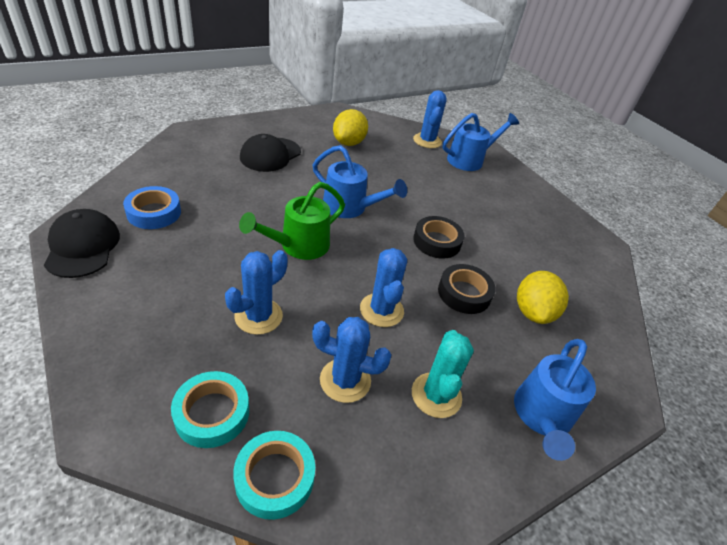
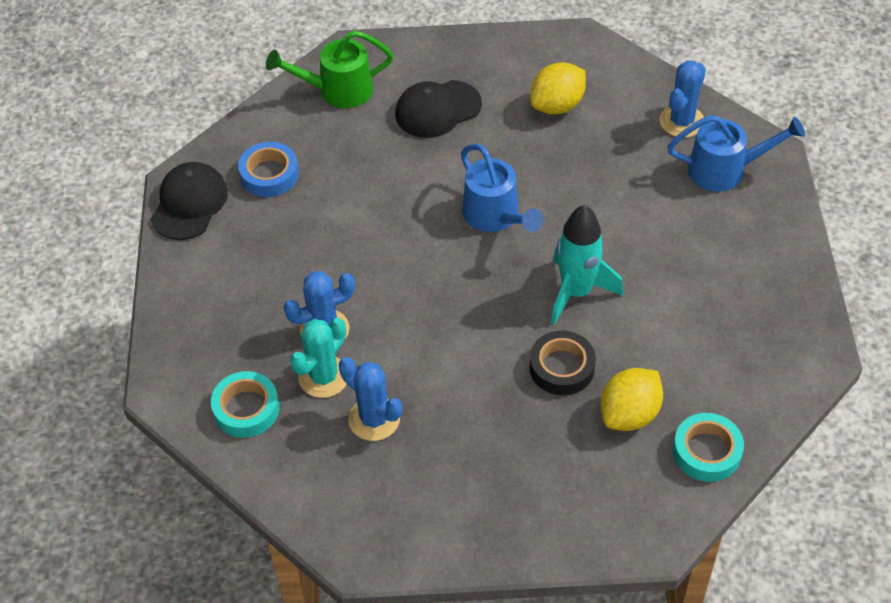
camera: 35 degrees right, 10 degrees up
turquoise tape [233,431,315,520] -> turquoise tape moved to [673,413,744,482]
green watering can [239,182,345,260] -> green watering can moved to [266,30,394,108]
blue cactus [360,248,407,327] -> none
turquoise cactus [412,330,474,418] -> turquoise cactus moved to [290,318,347,398]
black tape [413,216,465,258] -> turquoise rocket [551,205,623,325]
blue watering can [514,339,596,461] -> none

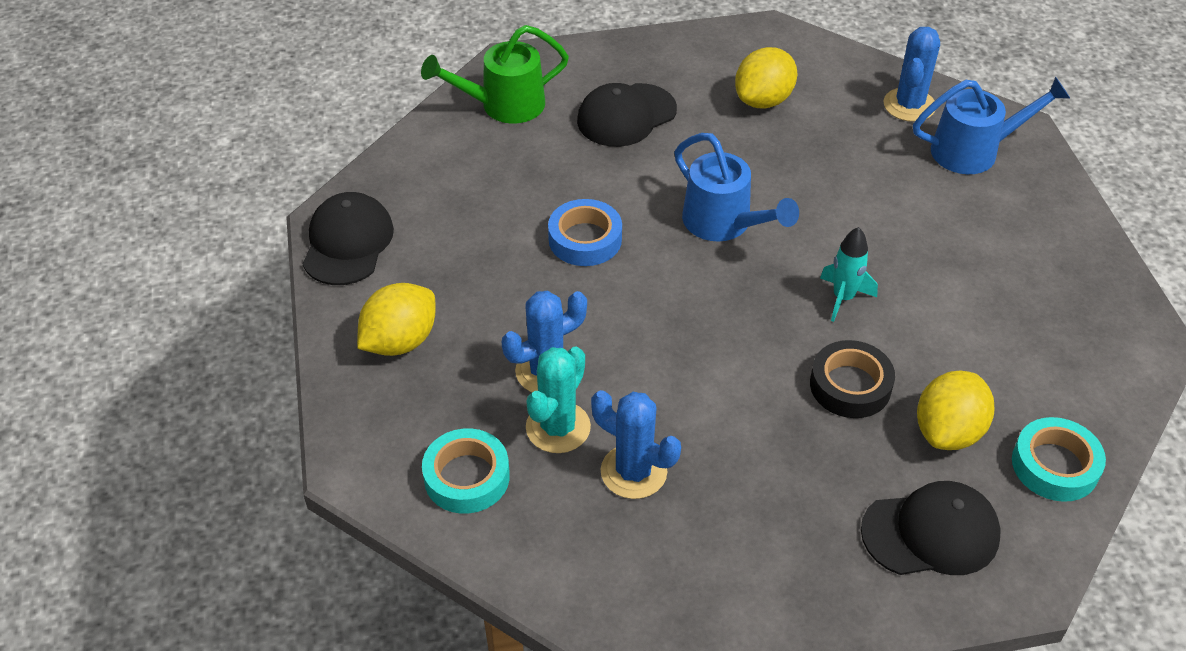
camera: 10 degrees left, 5 degrees down
blue tape [238,142,299,197] -> blue tape moved to [548,199,622,266]
turquoise rocket [551,205,623,325] -> turquoise rocket [820,227,878,322], size x0.60
none -> yellow lemon [357,283,436,356]
none -> black cap [861,481,1001,575]

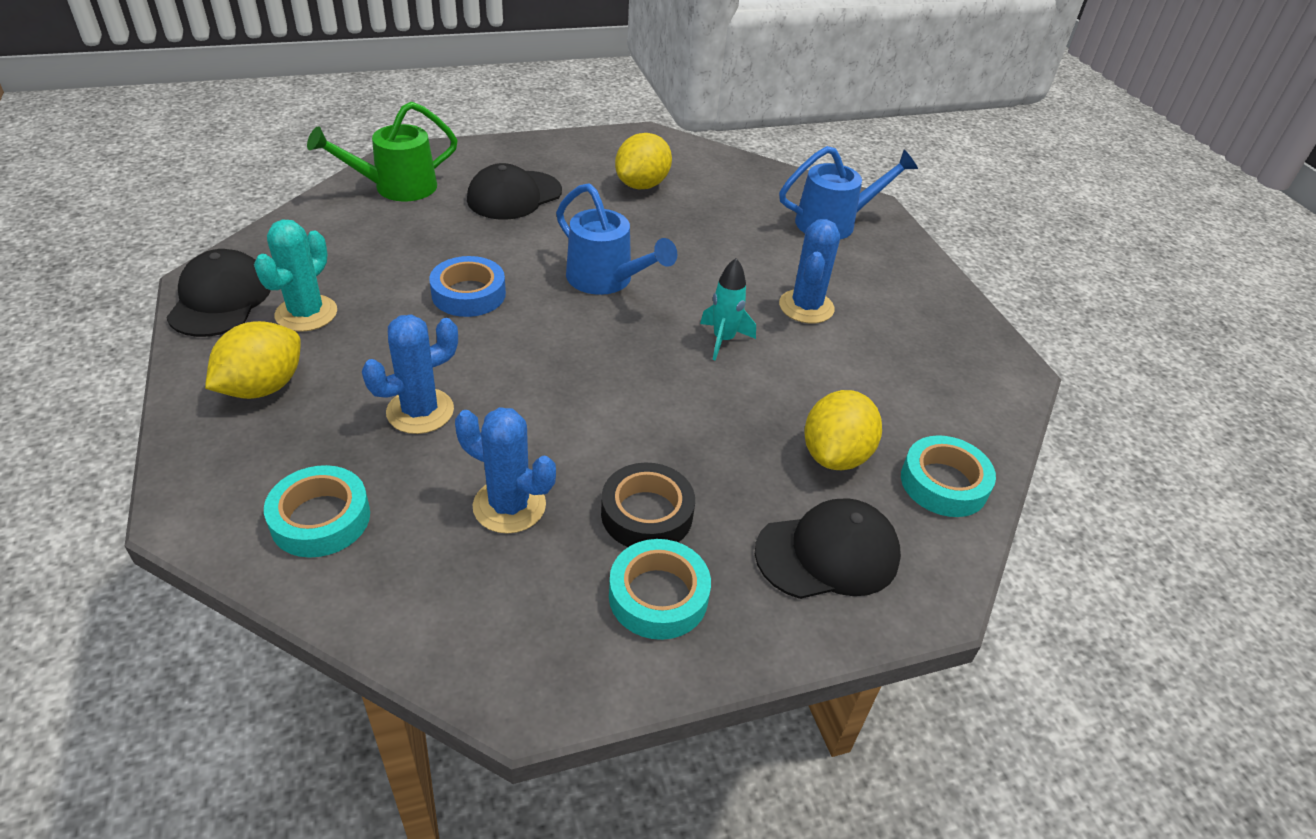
camera: 10 degrees left, 5 degrees down
turquoise cactus [526,347,591,453] -> turquoise cactus moved to [254,219,337,332]
black tape [810,340,895,418] -> black tape moved to [601,463,695,547]
blue cactus [883,27,940,122] -> blue cactus moved to [779,219,840,324]
none -> turquoise tape [609,539,711,640]

